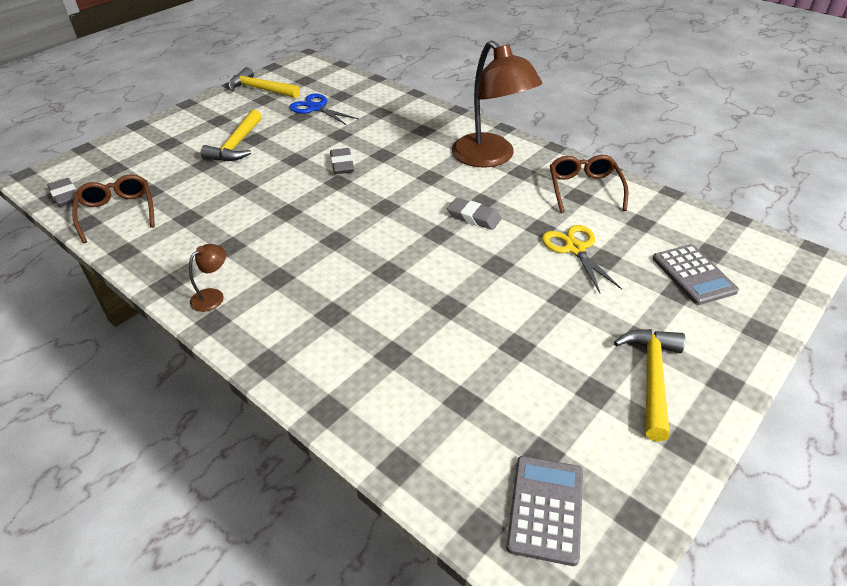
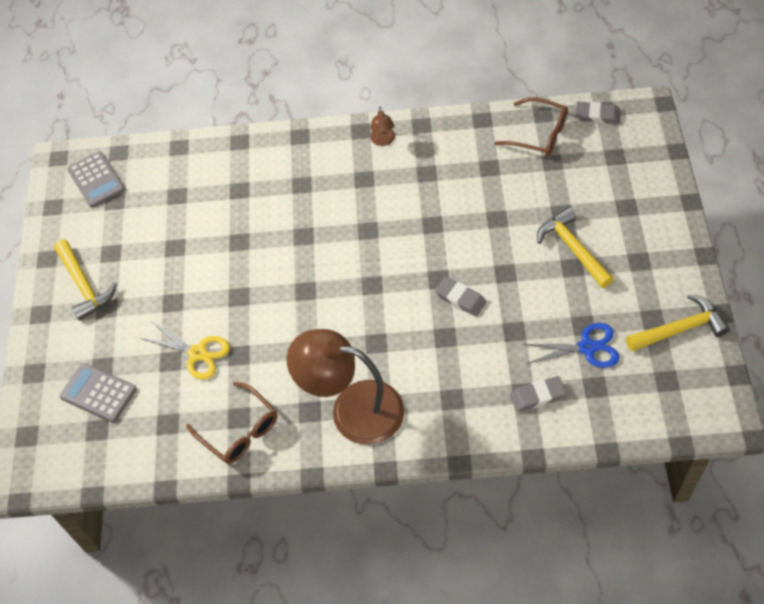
camera: 140 degrees right, 15 degrees up
grey eraser [447,198,501,230] -> grey eraser moved to [510,376,566,412]

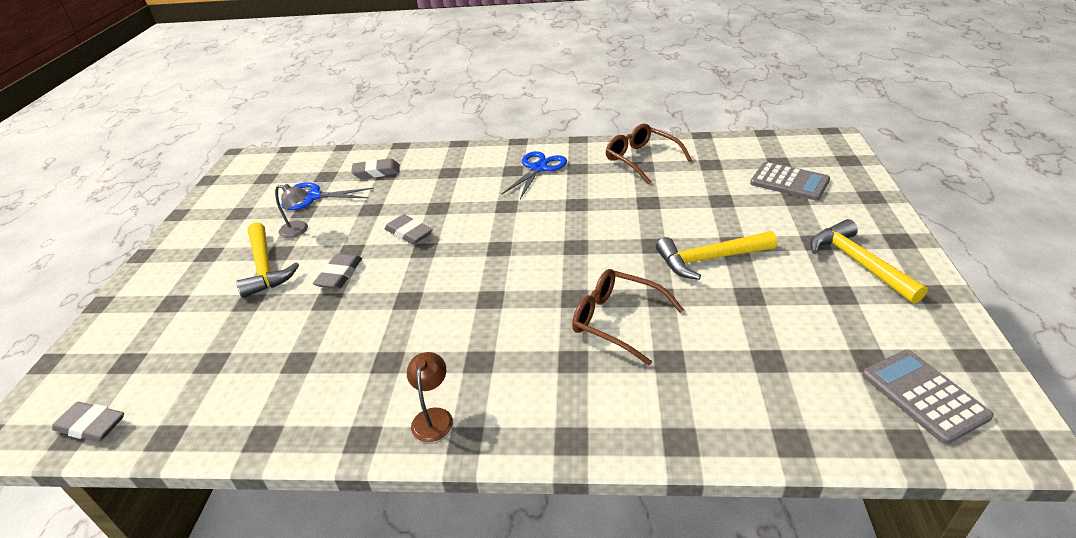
camera: 175 degrees left, 20 degrees down
yellow scissors [140,321,230,380] -> none
brown lamp [287,329,404,445] -> blue scissors [501,151,567,199]
brown glasses [494,97,568,156] -> brown glasses moved to [572,269,684,366]
yellow hammer [626,294,730,351] -> yellow hammer moved to [656,231,777,280]
none -> grey lamp [275,184,308,238]
none -> grey eraser [313,253,362,289]

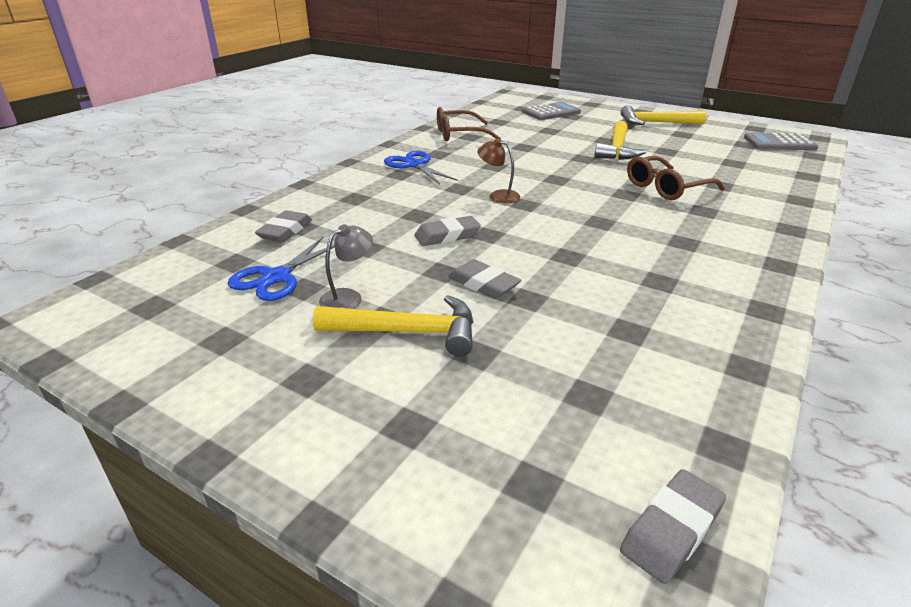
camera: 65 degrees left, 5 degrees down
brown lamp [407,352,453,442] -> brown lamp moved to [477,138,521,203]

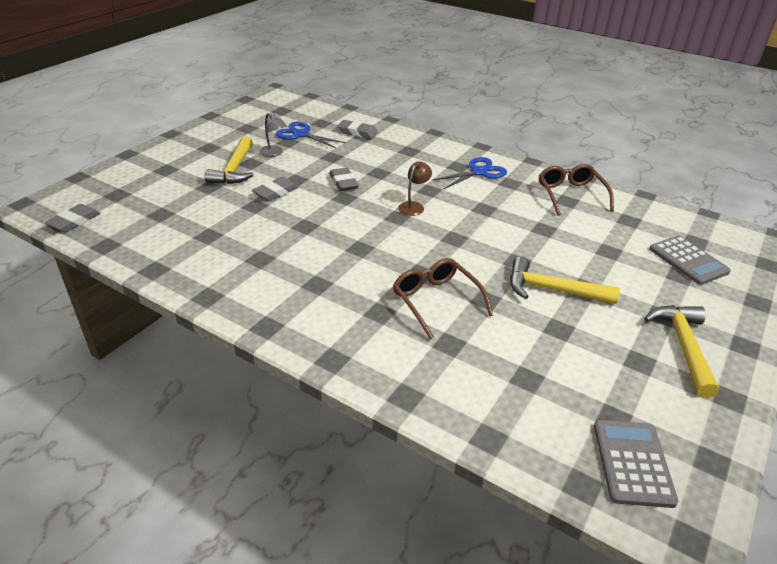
camera: 90 degrees right, 5 degrees up
grey eraser [620,469,726,584] -> grey eraser turned 75 degrees clockwise [45,204,101,232]

